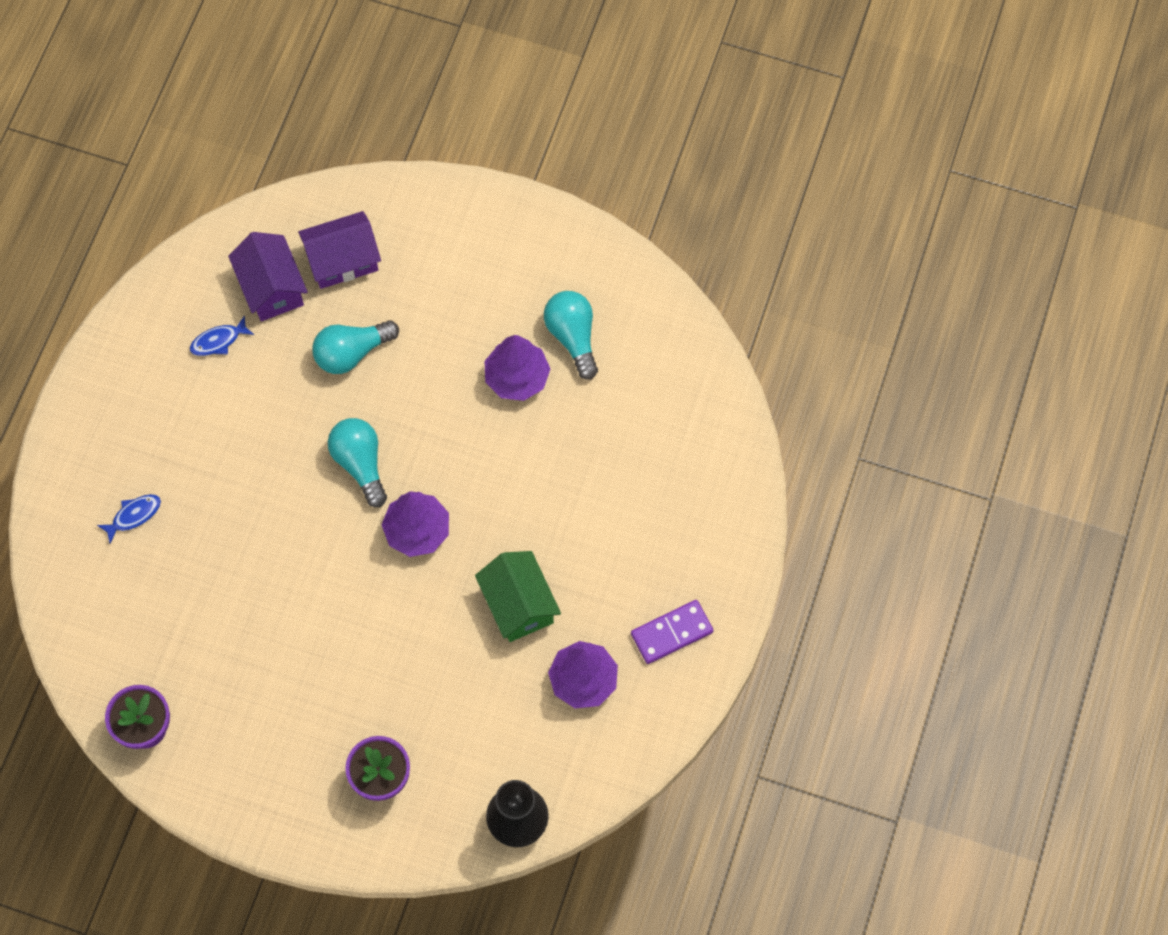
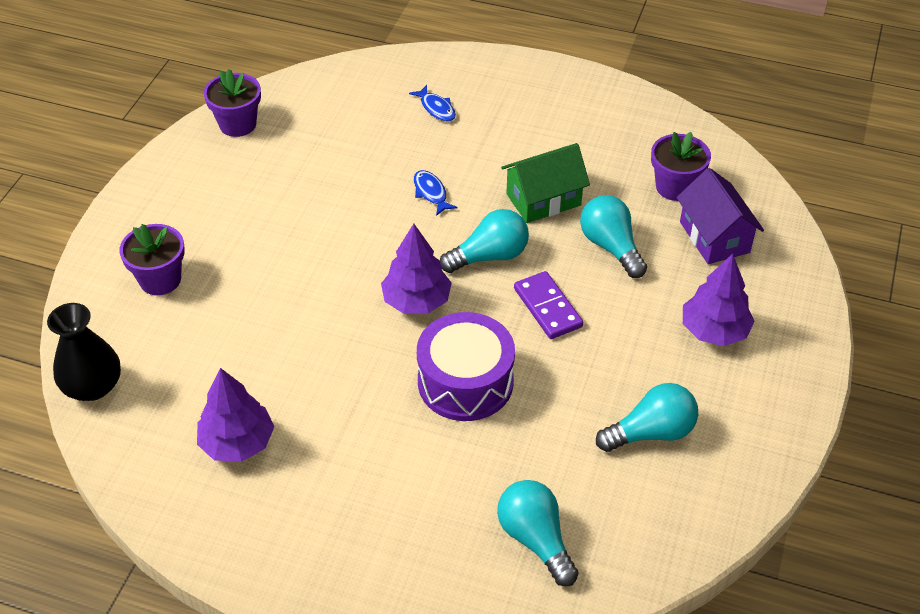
camera: 90 degrees right, 20 degrees down
blue fish [190,315,254,356] -> blue fish moved to [414,170,458,216]
purple house [228,232,308,321] -> purple flower pot [651,132,711,201]
green house [475,551,561,642] -> green house moved to [501,143,590,223]
purple tree [485,335,550,401] -> purple tree moved to [683,254,755,346]
purple domino [631,600,713,664] -> purple domino moved to [514,271,583,339]
none -> purple drum [417,312,515,421]
none -> turquoise light bulb [497,480,578,586]

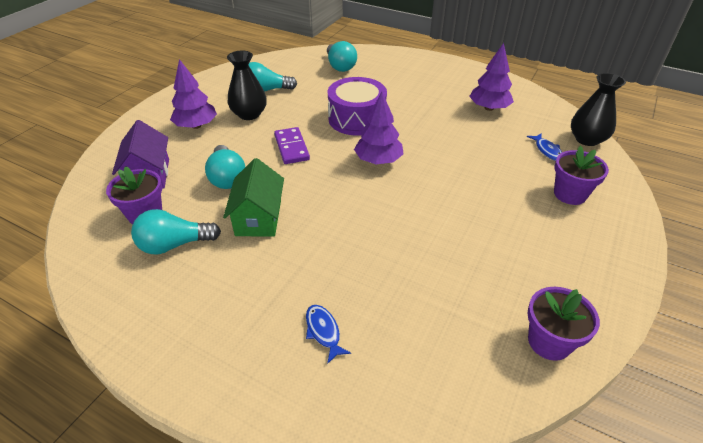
camera: 170 degrees left, 5 degrees down
blue fish [414,170,458,216] -> blue fish moved to [527,133,562,161]
turquoise light bulb [440,209,529,273] -> turquoise light bulb moved to [131,209,221,254]
green house [501,143,590,223] -> green house turned 75 degrees counterclockwise [223,158,284,237]
none -> black vase [227,51,267,120]

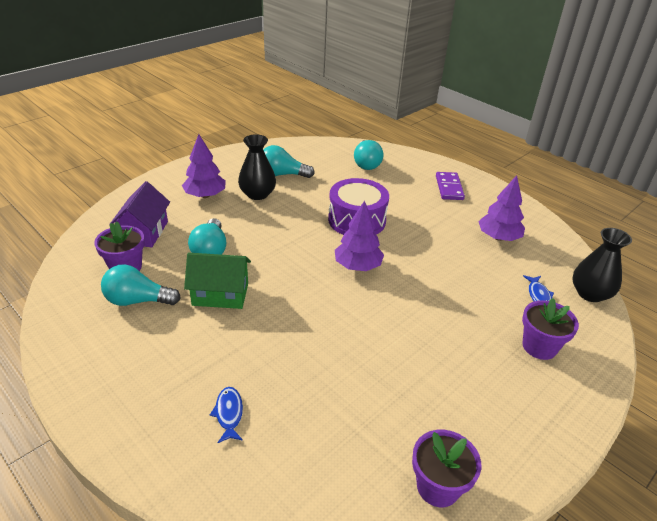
camera: 15 degrees right, 5 degrees down
green house [223,158,284,237] -> green house turned 75 degrees clockwise [184,253,251,309]
purple domino [274,127,310,164] -> purple domino moved to [436,172,465,200]

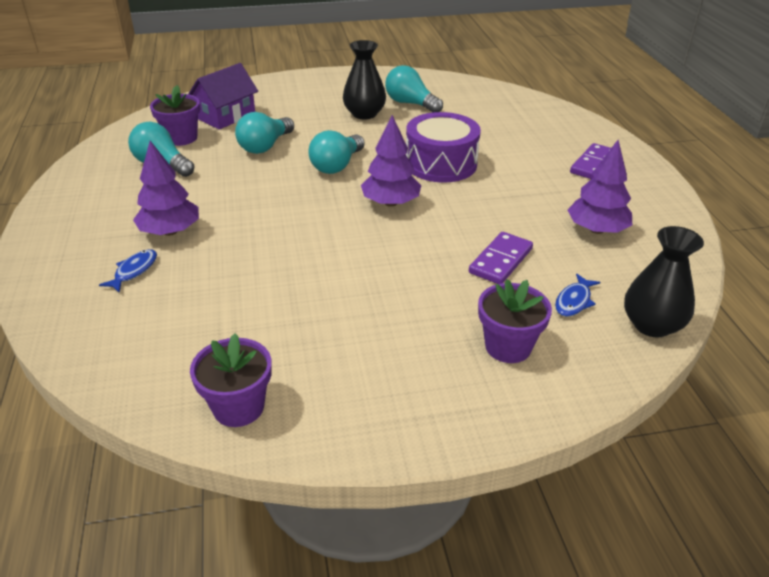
camera: 35 degrees right, 0 degrees up
purple tree [182,134,226,198] -> purple tree moved to [133,141,199,236]
green house [184,253,251,309] -> none
turquoise light bulb [354,140,384,170] -> turquoise light bulb moved to [309,130,365,174]
none -> purple domino [469,232,533,284]

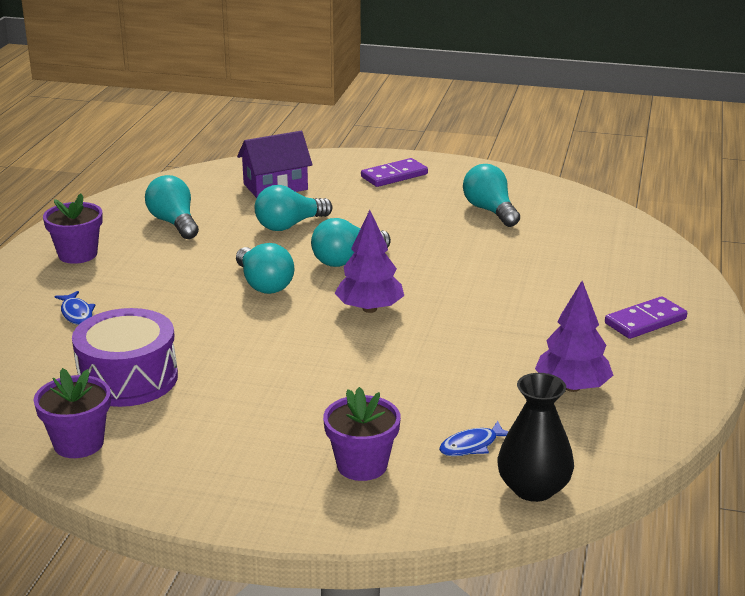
camera: 25 degrees right, 10 degrees down
blue fish [99,249,157,293] -> blue fish turned 105 degrees clockwise [54,291,95,325]
purple tree [133,141,199,236] -> none
purple flower pot [150,85,200,146] -> purple flower pot moved to [43,193,103,264]
black vase [343,40,386,119] -> none
purple drum [406,112,481,183] -> purple drum moved to [72,308,178,407]
purple domino [469,232,533,284] -> purple domino moved to [361,158,428,187]
none -> turquoise light bulb [236,243,294,294]

